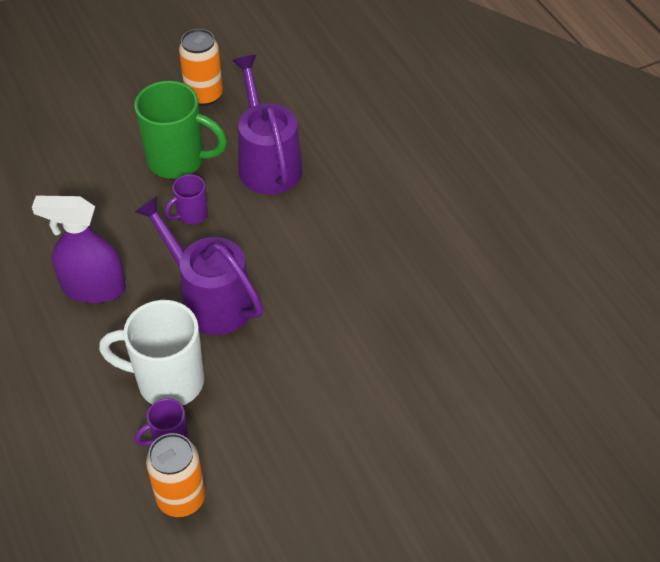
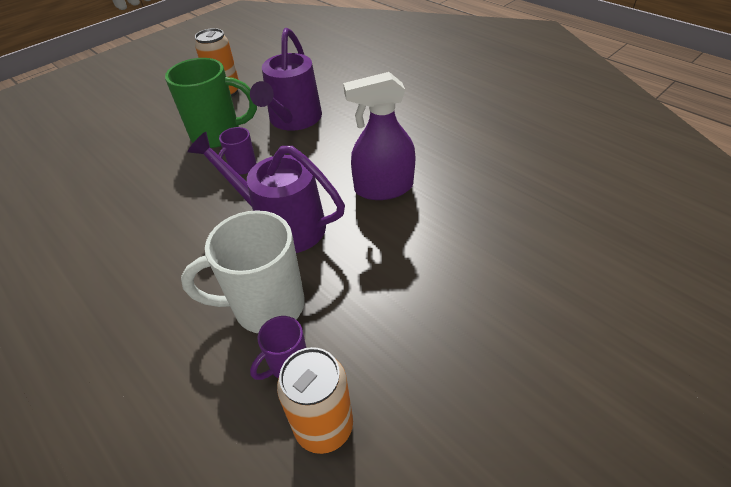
camera: 15 degrees left, 5 degrees down
purple spray bottle [32,196,126,303] -> purple spray bottle moved to [343,72,416,200]
purple watering can [233,55,303,194] -> purple watering can turned 135 degrees counterclockwise [250,28,322,131]

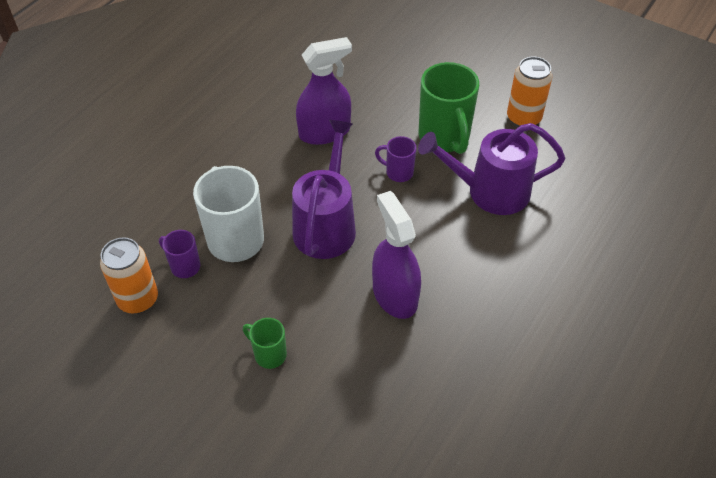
camera: 75 degrees right, 5 degrees up
none -> green mug [243,318,287,369]
none -> purple spray bottle [296,37,352,145]

